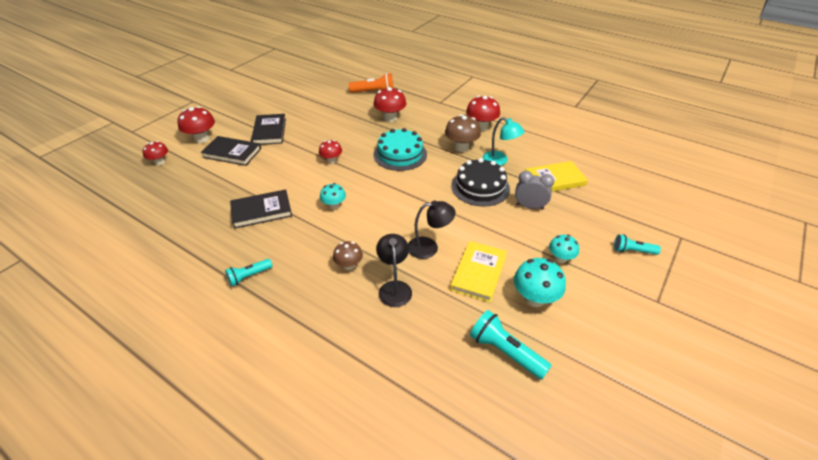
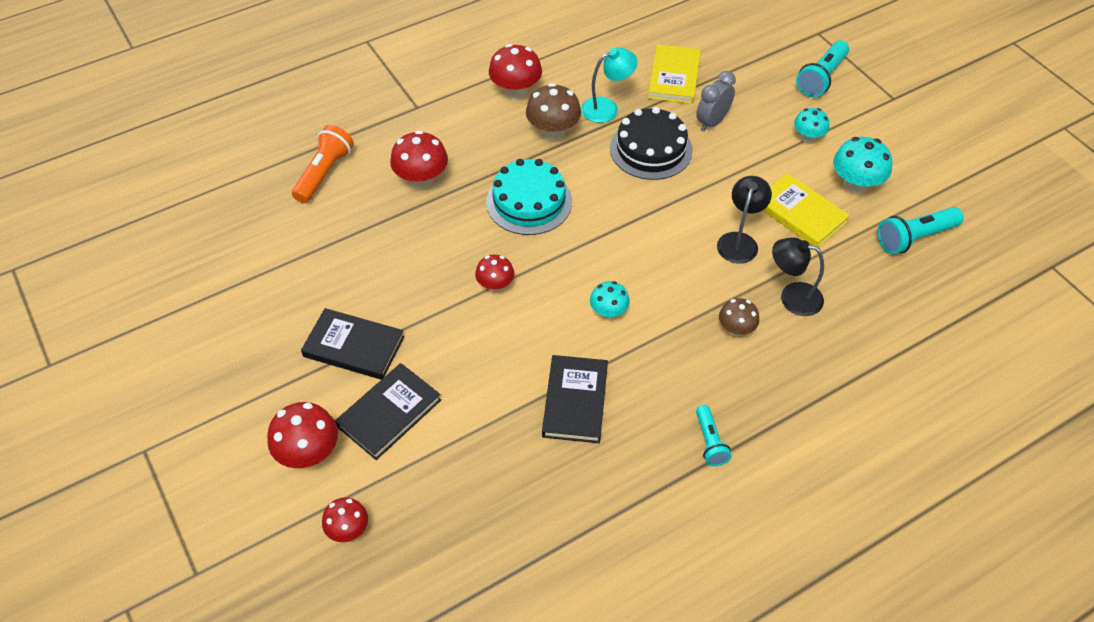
camera: 65 degrees left, 10 degrees up
turquoise flashlight [614,234,661,255] -> turquoise flashlight [796,41,849,97], size x1.59

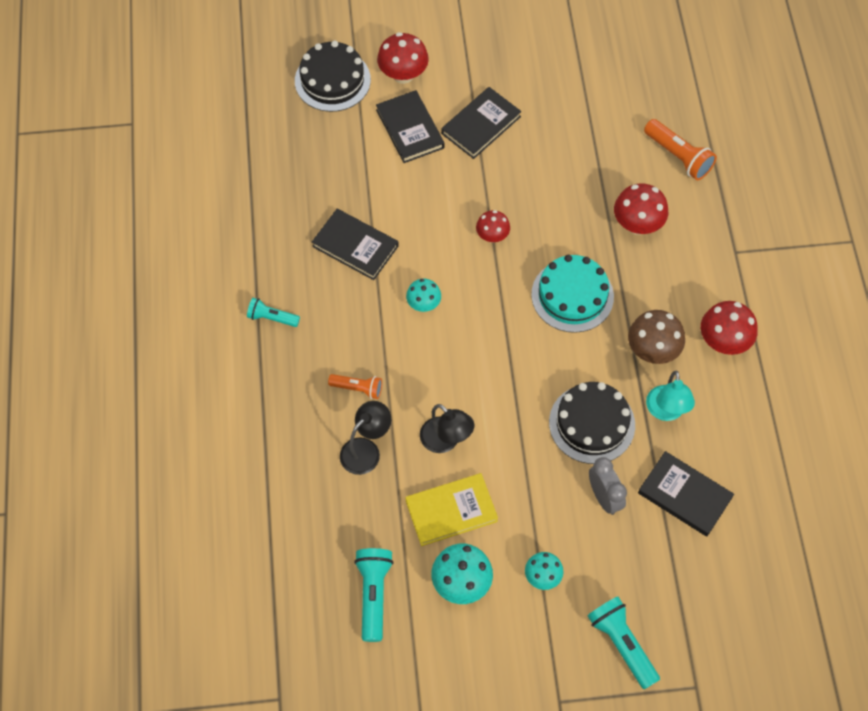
camera: 115 degrees right, 10 degrees up
red mushroom [322,497,368,542] -> black cake [295,41,371,112]
yellow book [648,44,701,104] -> black book [638,451,734,537]
brown mushroom [719,298,759,337] -> orange flashlight [328,374,382,399]

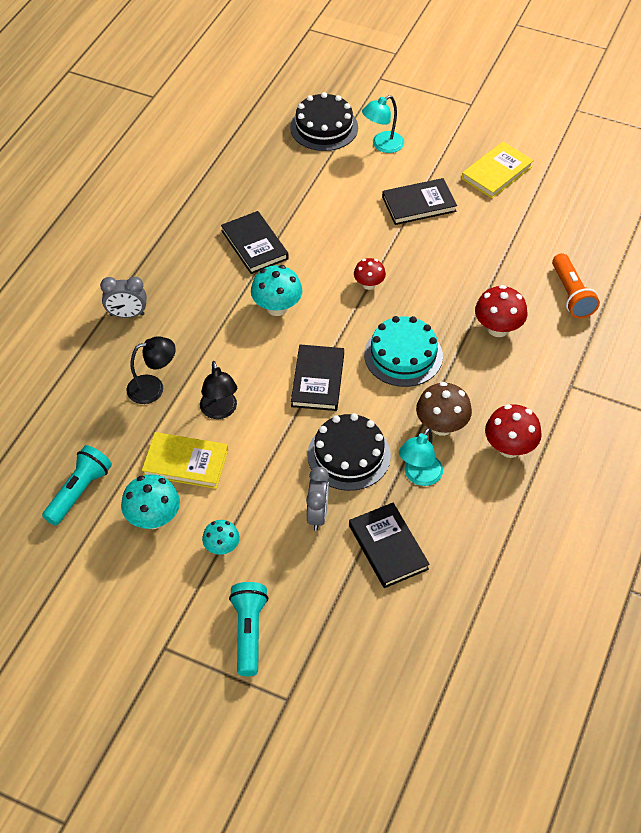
camera: 30 degrees right, 10 degrees down
turquoise flashlight [247,298,300,327] -> none
orange flashlight [328,374,382,399] -> none
black book [376,90,445,163] -> black book moved to [291,345,344,411]
red mushroom [377,32,429,84] -> turquoise lamp [362,95,404,153]
turquoise mushroom [406,279,441,312] -> turquoise mushroom [251,265,302,316], size x1.58
none -> grey clock [100,277,147,318]
none -> yellow book [461,142,534,198]

